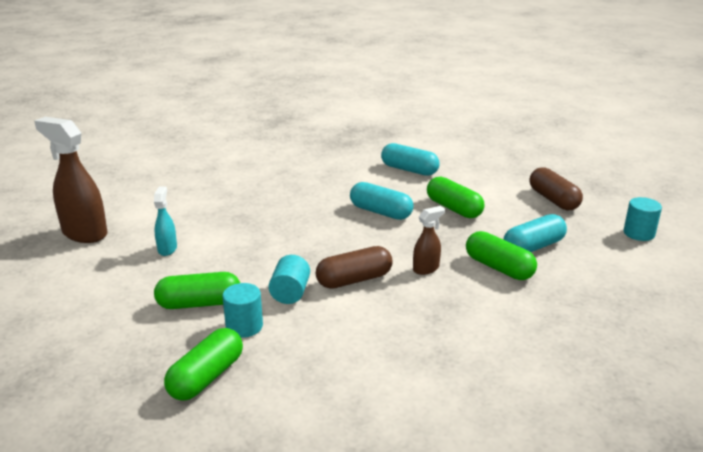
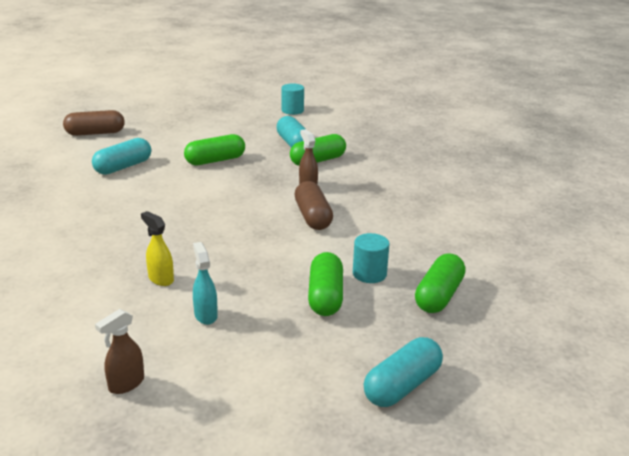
camera: 80 degrees left, 0 degrees up
brown spray bottle [34,117,107,243] -> brown spray bottle [95,309,144,394], size x0.52
turquoise spray bottle [154,186,177,256] -> turquoise spray bottle turned 60 degrees clockwise [193,242,218,325]
green capsule [164,328,243,401] -> green capsule turned 75 degrees clockwise [415,253,466,313]
turquoise cylinder [269,255,310,304] -> none
turquoise capsule [350,182,413,220] -> turquoise capsule moved to [364,337,443,407]
brown capsule [529,167,583,210] -> brown capsule moved to [63,110,125,136]
none -> yellow spray bottle [141,211,174,286]

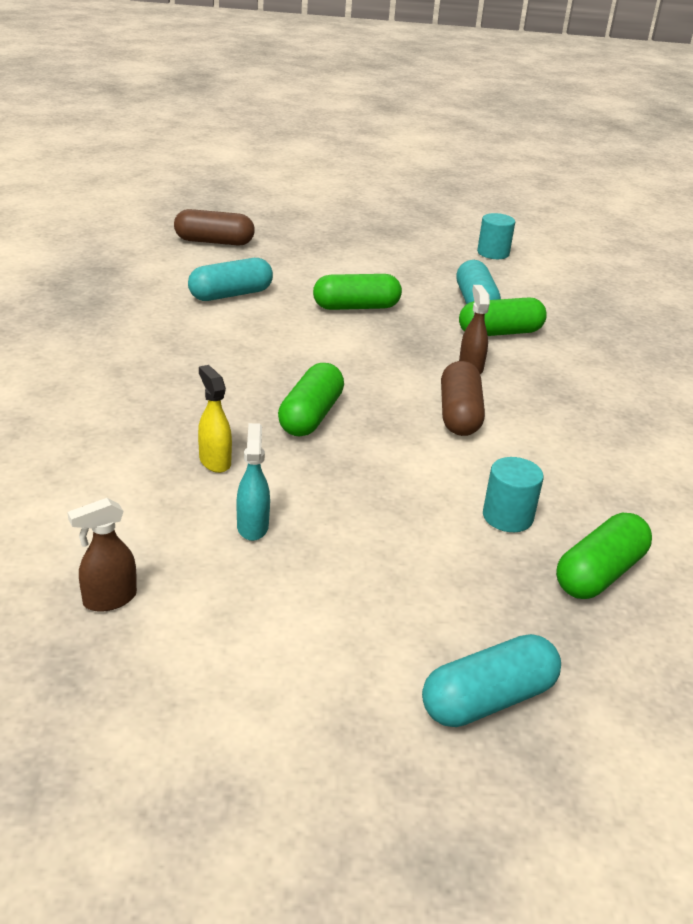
camera: 15 degrees right, 5 degrees up
green capsule [308,252,343,316] -> green capsule moved to [278,363,344,436]

